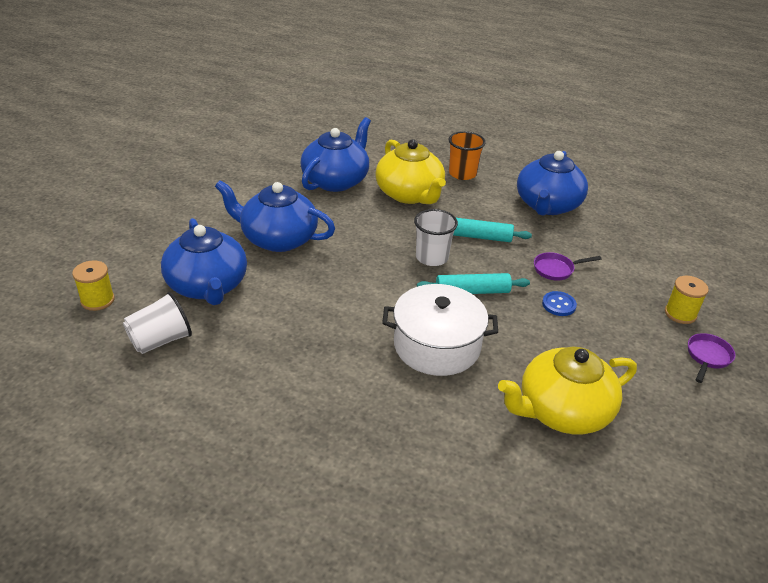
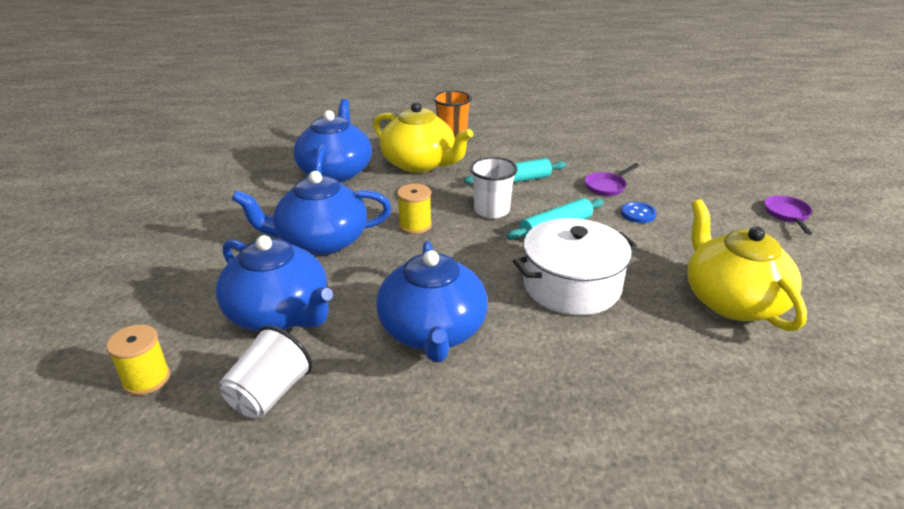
camera: 25 degrees left, 5 degrees down
yellow teapot [498,346,637,435] -> yellow teapot turned 120 degrees clockwise [687,199,807,331]
blue teapot [517,151,588,216] -> blue teapot moved to [376,241,488,362]
yellow spool [665,276,709,324] -> yellow spool moved to [397,184,432,234]

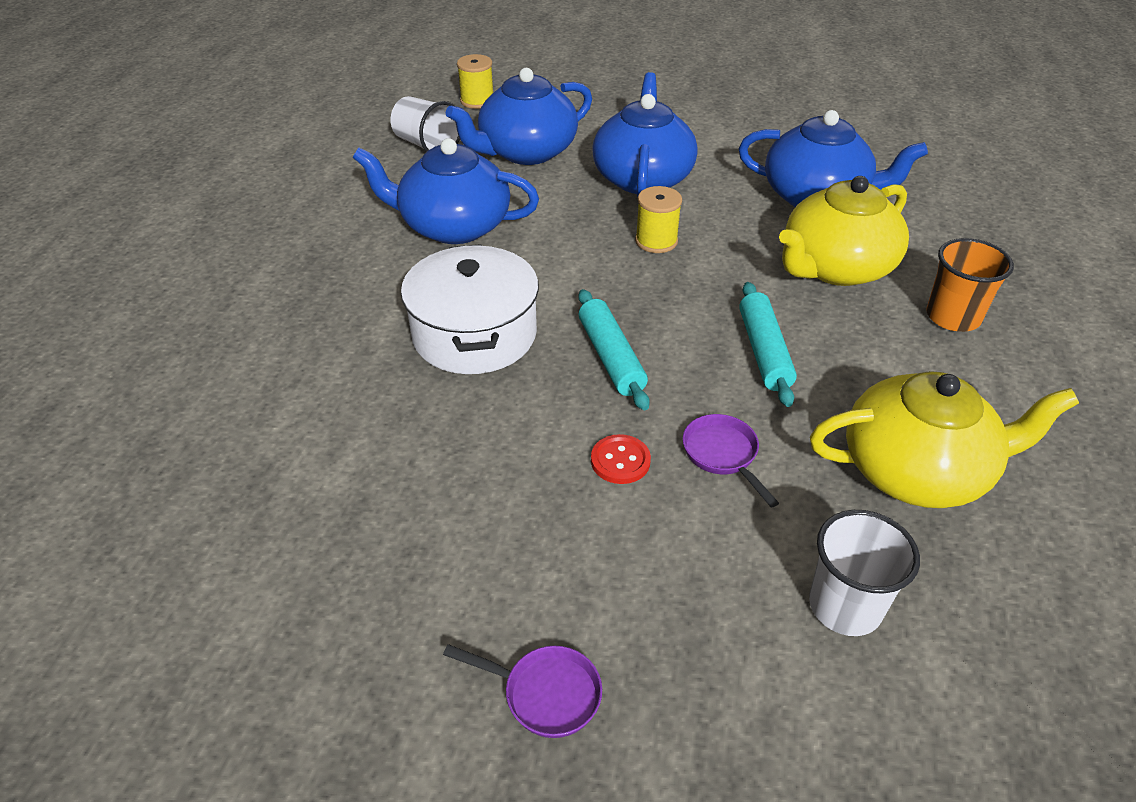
camera: 105 degrees right, 10 degrees up
white cup [470,157,518,218] -> white cup moved to [809,510,920,636]
blue button [621,202,657,223] -> red button [591,434,651,484]
yellow teapot [687,199,807,331] -> yellow teapot moved to [810,371,1079,508]

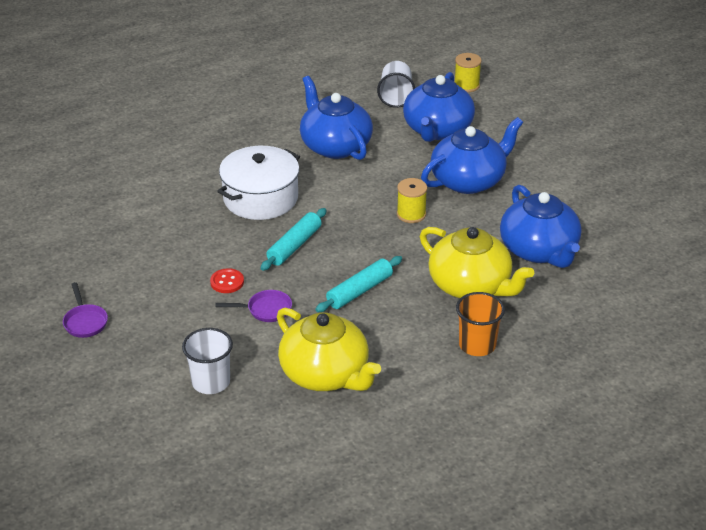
camera: 50 degrees right, 5 degrees down
blue teapot [446,68,592,165] -> blue teapot turned 90 degrees counterclockwise [403,72,475,142]
purple pan [683,414,779,507] -> purple pan turned 60 degrees clockwise [216,290,292,322]
yellow teapot [779,176,909,286] -> yellow teapot turned 150 degrees counterclockwise [420,227,534,298]

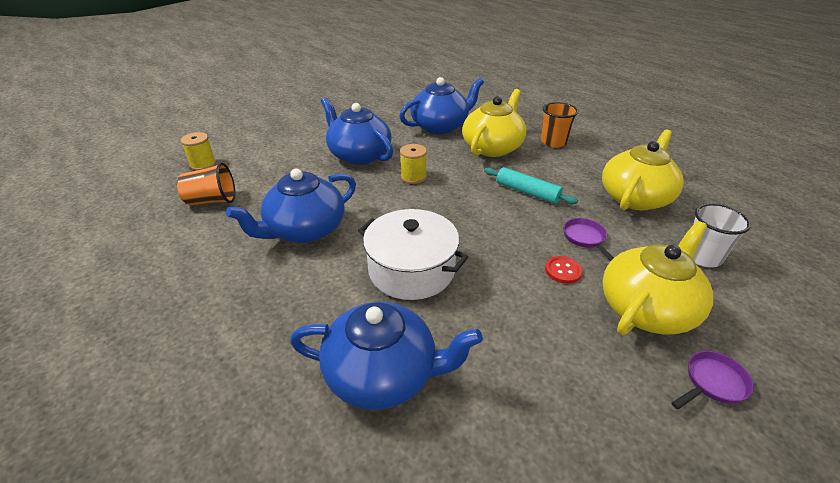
camera: 100 degrees left, 0 degrees up
turquoise rolling pin [261,208,326,271] -> none
white cup [377,61,415,108] -> orange cup [177,162,235,205]
blue teapot [403,72,475,142] -> blue teapot moved to [290,302,483,410]
none -> yellow teapot [603,221,713,335]

